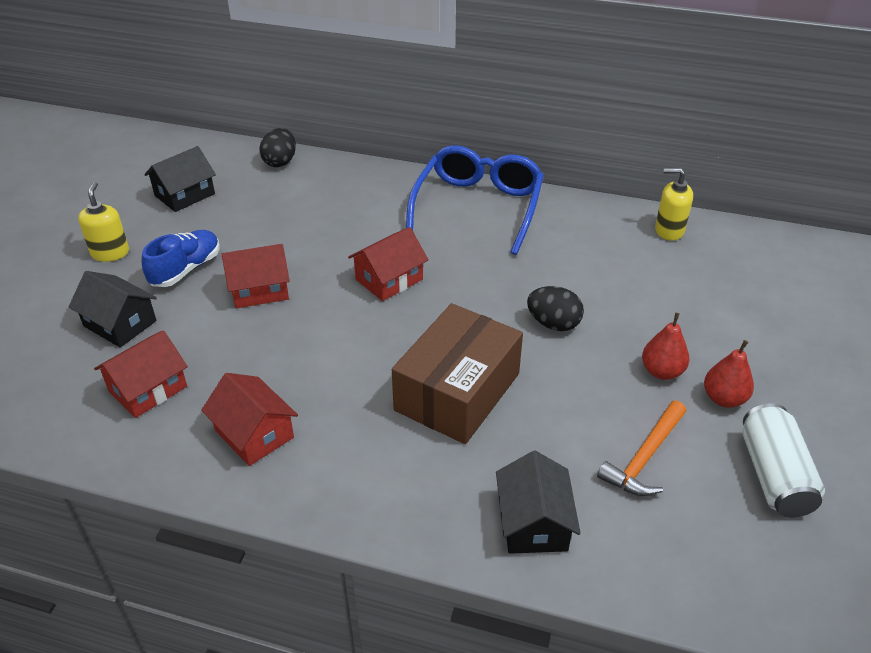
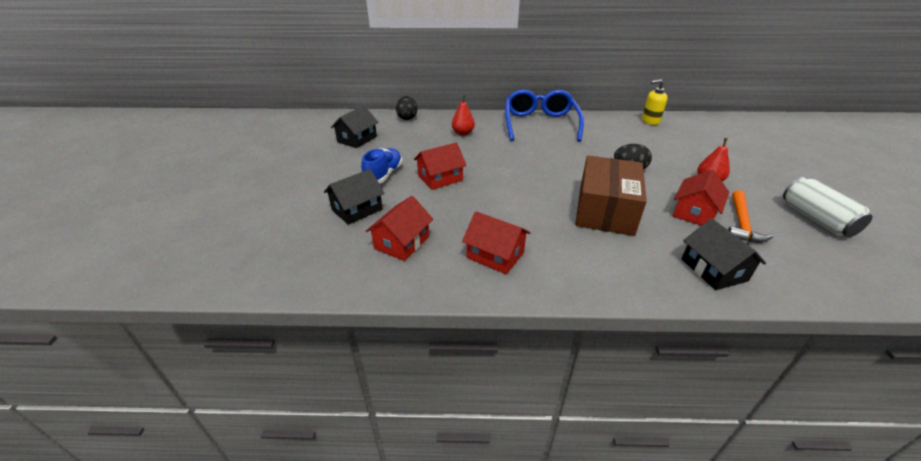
camera: 15 degrees left, 5 degrees down
black house [69,271,157,348] -> black house turned 60 degrees counterclockwise [324,169,384,225]
yellow soap dispenser [78,182,129,262] -> none
red house [348,227,429,301] -> red house moved to [673,170,729,226]
red pear [704,340,754,408] -> red pear moved to [452,95,475,136]

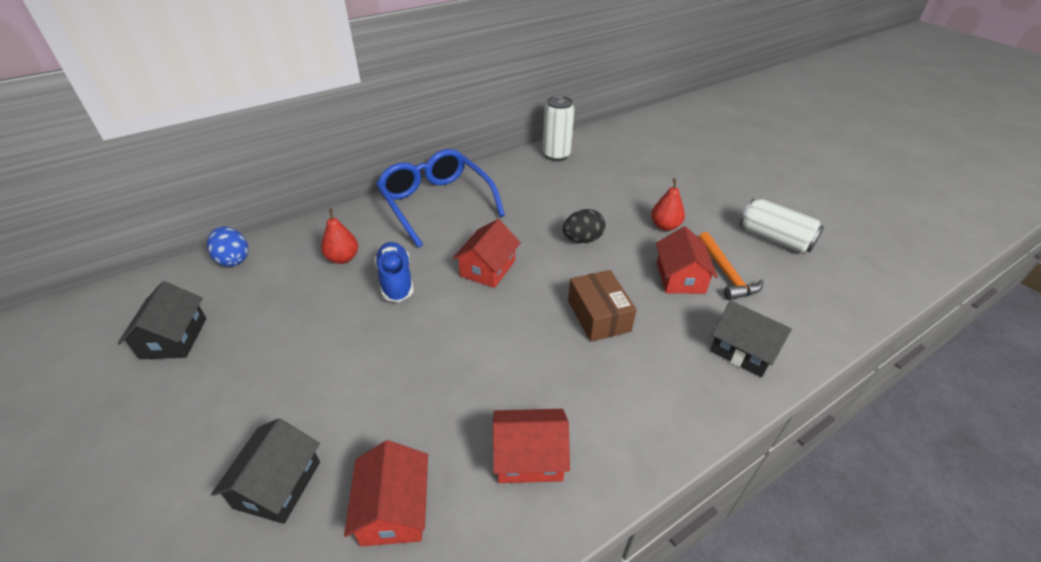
camera: 35 degrees left, 5 degrees up
blue shoe [361,148,403,184] -> blue shoe moved to [374,242,414,302]
black egg [396,96,417,120] -> blue egg [207,226,248,267]
red house [414,142,467,190] -> red house moved to [453,219,521,288]
brown box [575,155,647,236] -> brown box [568,270,637,342], size x0.64
yellow soap dispenser [642,79,668,125] -> white can [543,96,575,161]

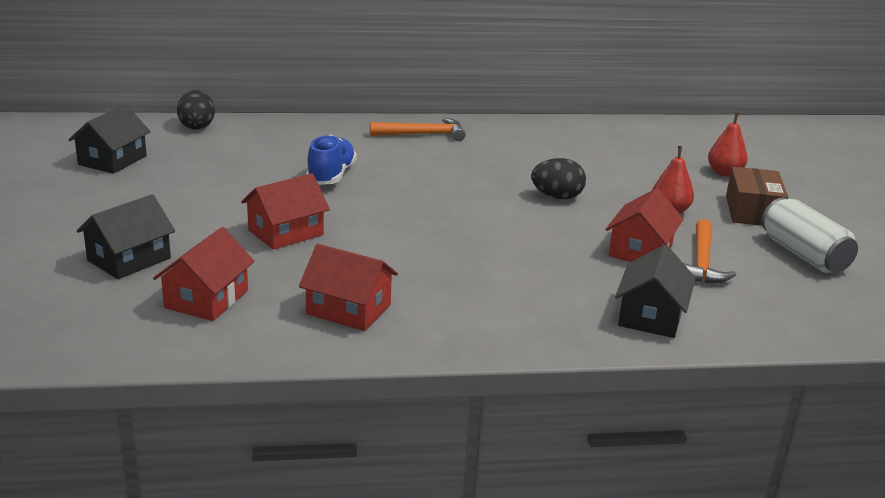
camera: 25 degrees right, 15 degrees down
blue egg [207,226,248,267] -> black egg [177,90,215,130]
red pear [321,209,358,264] -> red pear moved to [708,112,748,177]
blue glasses [376,149,505,248] -> orange hammer [370,118,466,141]
red house [453,219,521,288] -> red house moved to [241,173,330,250]
white can [543,96,575,161] -> none
brown box [568,270,637,342] -> brown box moved to [726,167,788,226]
black house [710,300,792,377] -> black house turned 45 degrees clockwise [615,245,696,338]

